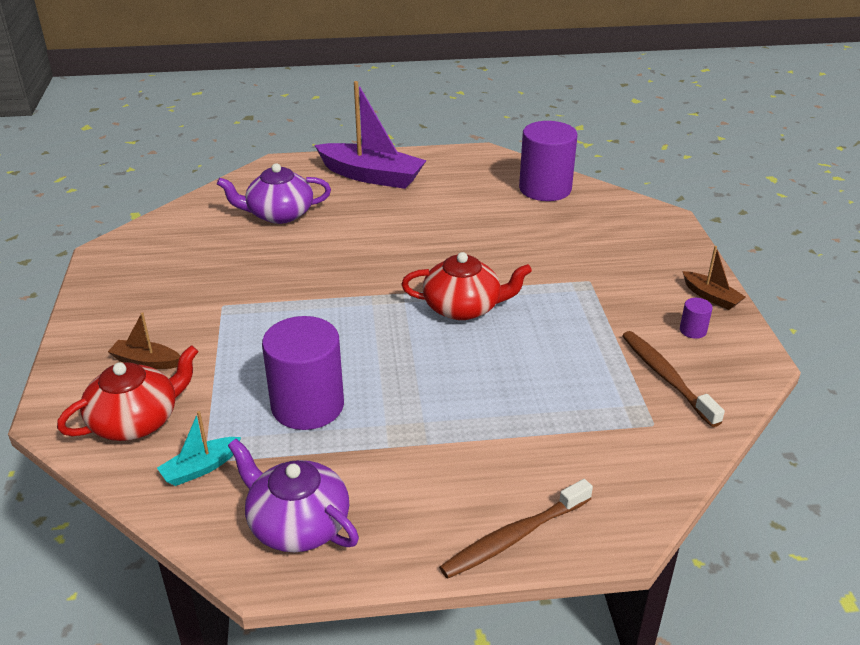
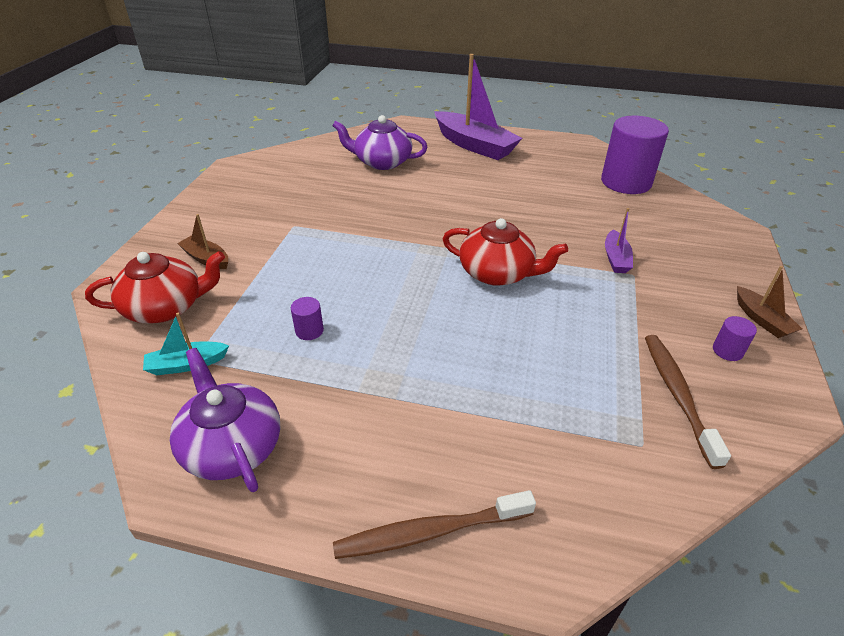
camera: 20 degrees right, 5 degrees up
purple cylinder [262,316,344,430] -> purple cylinder [291,297,324,340], size x0.41
none -> purple boat [605,208,633,273]

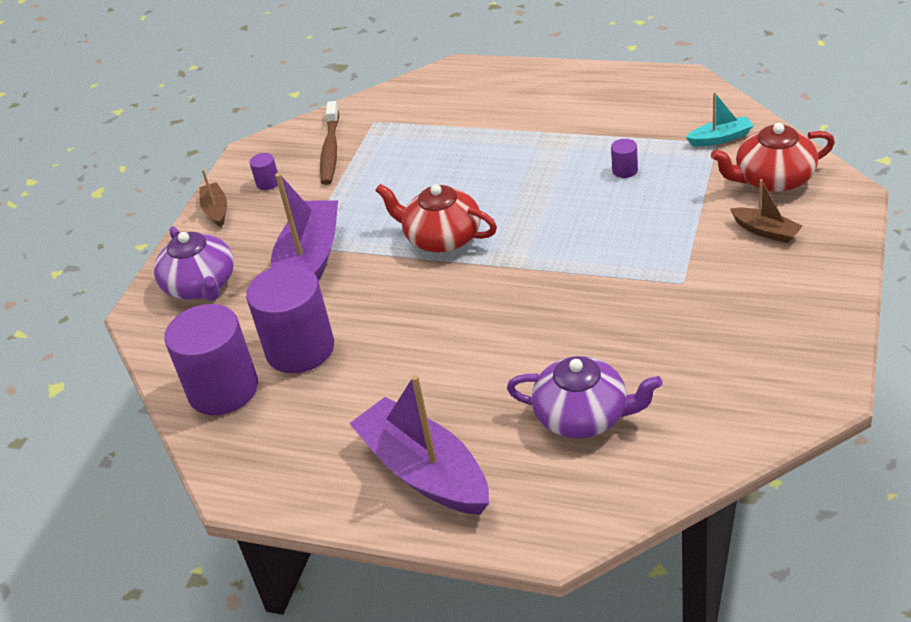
camera: 170 degrees left, 0 degrees up
purple teapot [170,348,281,492] -> purple teapot moved to [154,226,234,301]
brown toothbrush [333,490,536,559] -> none
purple boat [605,208,633,273] -> purple boat [271,173,338,282], size x2.09
none -> purple cylinder [246,264,334,373]

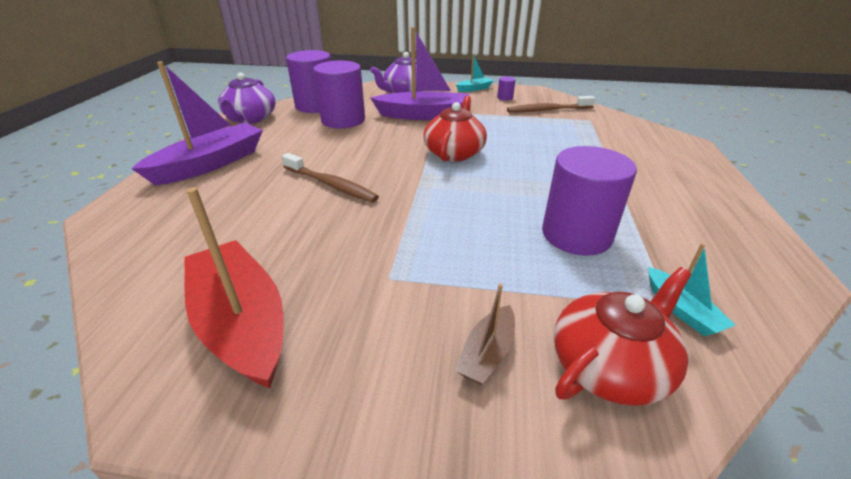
camera: 75 degrees right, 5 degrees down
brown boat [200,169,227,227] -> turquoise boat [456,54,493,92]
purple teapot [507,356,663,438] -> purple teapot moved to [218,73,276,124]
purple cylinder [611,139,638,178] -> purple cylinder [542,146,637,256], size x2.46
red teapot [711,123,835,192] -> red teapot turned 75 degrees clockwise [554,267,692,406]
none -> red boat [184,187,283,389]
none -> brown toothbrush [282,153,379,203]

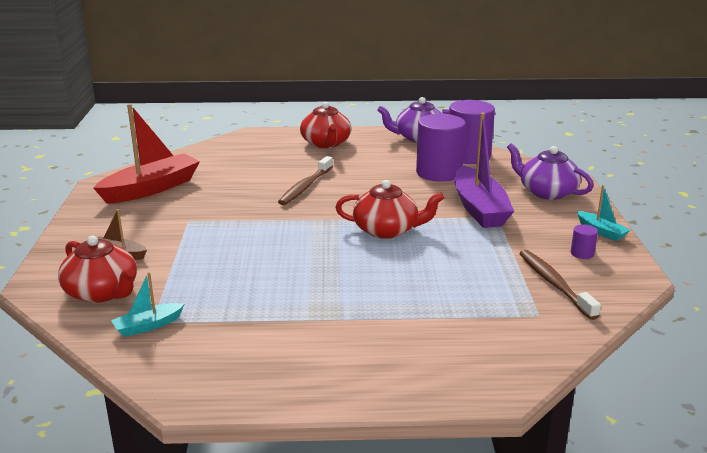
camera: 80 degrees right, 10 degrees down
purple boat [132,61,263,185] -> red teapot [300,102,351,148]
purple cylinder [542,146,637,256] -> none

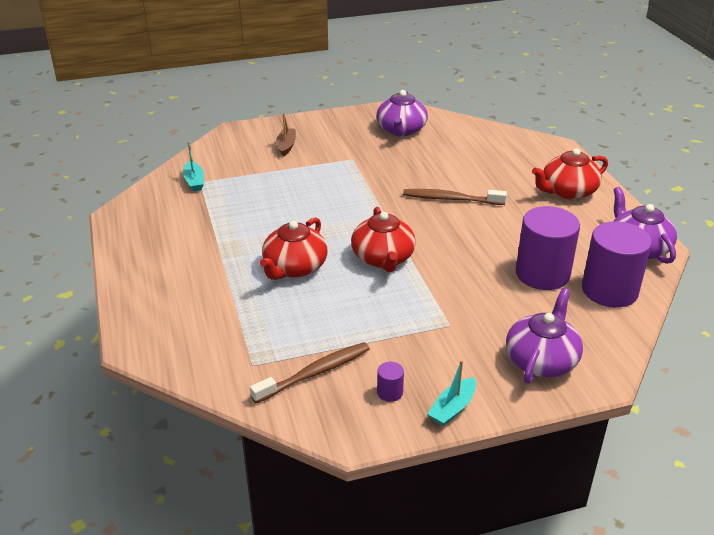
camera: 75 degrees right, 10 degrees up
red teapot [58,236,137,303] -> red teapot moved to [260,217,328,280]
red boat [93,104,200,204] -> purple teapot [377,90,428,136]
turquoise boat [111,272,184,337] -> turquoise boat turned 150 degrees counterclockwise [183,142,204,191]
purple boat [454,113,514,228] -> none

